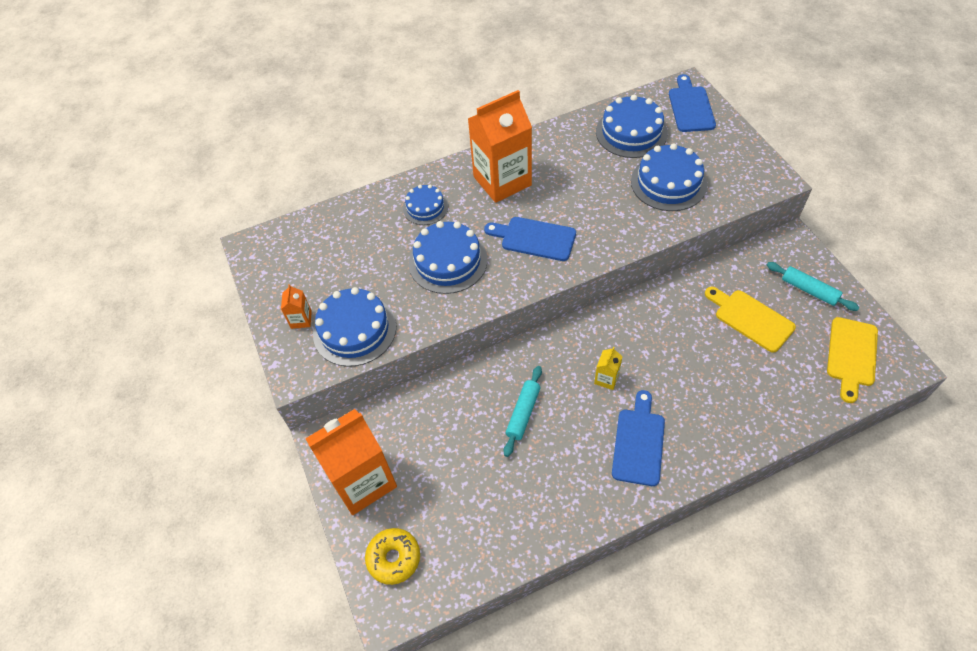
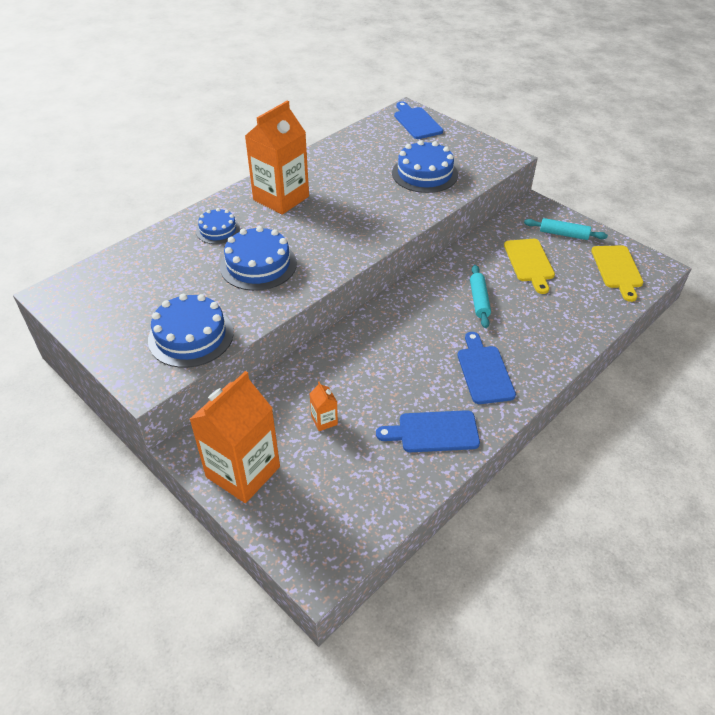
camera: 25 degrees left, 10 degrees down
orange carton [281,284,312,329] -> orange carton moved to [309,382,338,431]
yellow donut [365,528,420,585] -> none
blue cutting board [484,217,576,261] -> blue cutting board moved to [376,410,480,452]
turquoise rolling pin [504,366,542,457] -> turquoise rolling pin moved to [470,265,491,328]
yellow carton [594,347,623,390] -> none
blue cake [596,95,668,158] -> none
yellow cutting board [705,287,796,353] -> yellow cutting board turned 120 degrees counterclockwise [504,239,555,294]

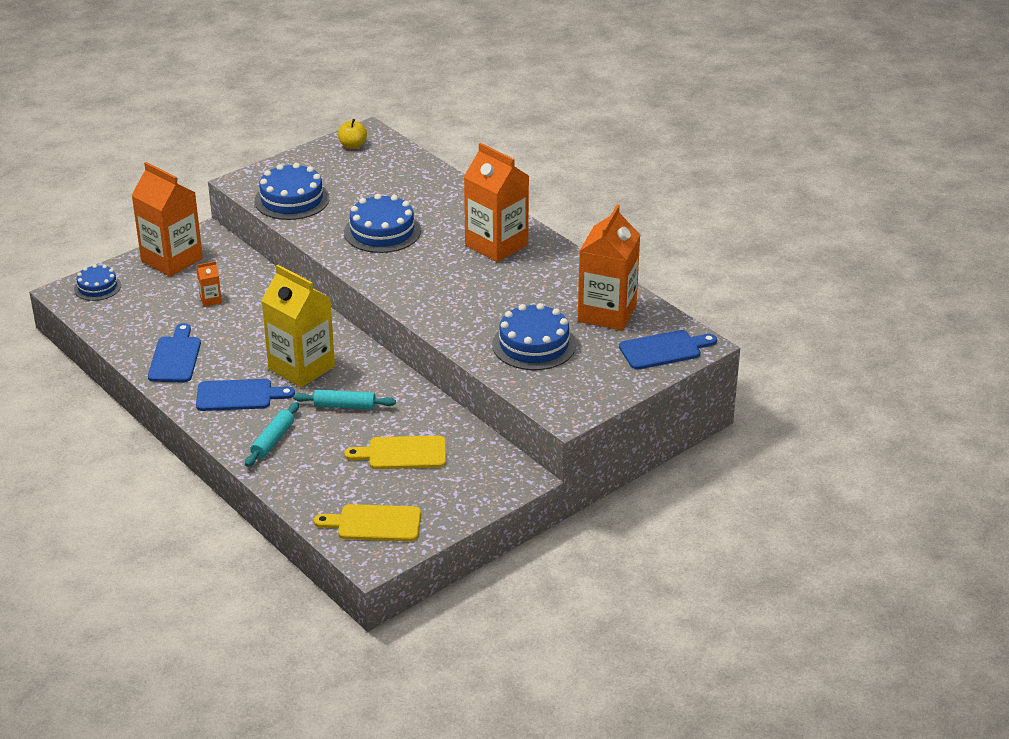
camera: 95 degrees right, 10 degrees down
blue cake [196,208,240,244] -> blue cake moved to [74,264,121,301]
turquoise rolling pin [524,218,608,240] -> turquoise rolling pin moved to [245,402,299,467]
none -> yellow carton [261,265,335,388]
none -> yellow apple [338,119,367,149]
none -> orange carton [578,205,640,331]

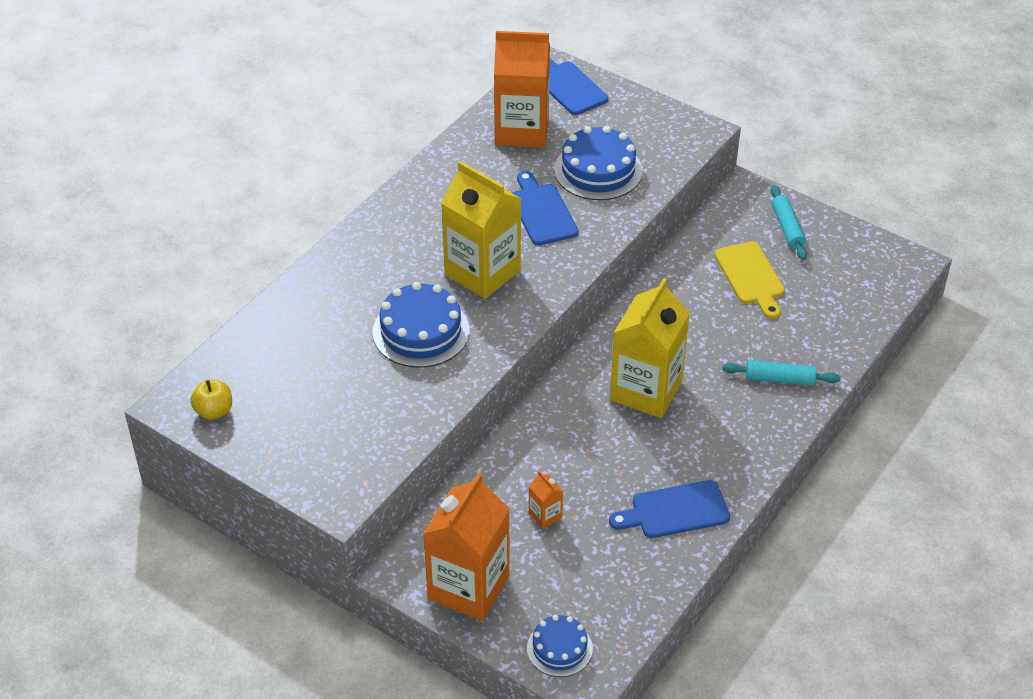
camera: 105 degrees left, 10 degrees up
blue cutting board [196,379,295,411] -> blue cutting board moved to [513,171,579,245]
blue cake [254,163,329,220] -> none
turquoise rolling pin [293,390,396,409] -> turquoise rolling pin moved to [771,185,807,260]
yellow cutting board [314,504,421,541] -> none
orange carton [464,143,529,262] -> none
none -> yellow carton [441,161,521,299]

